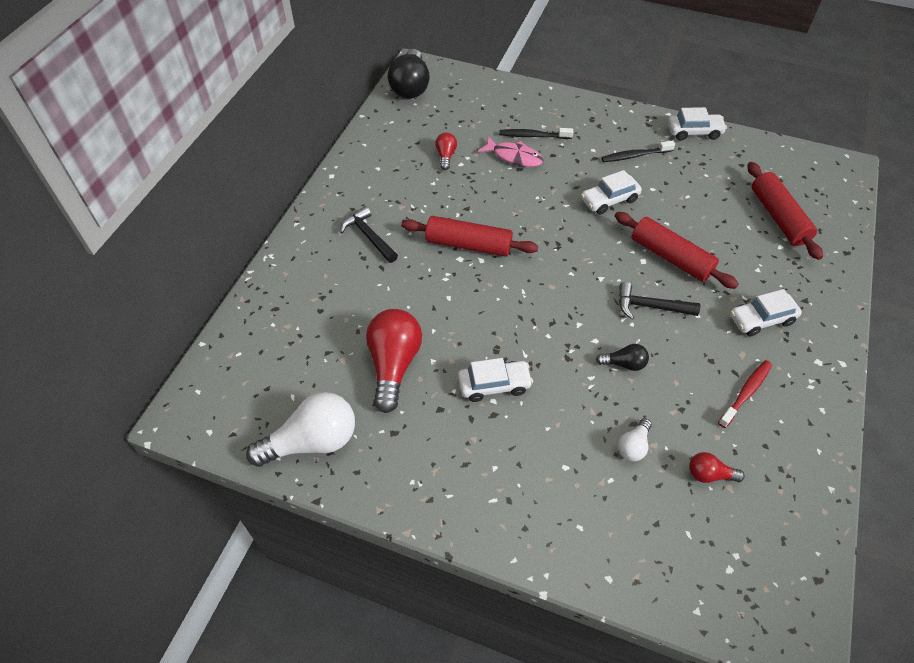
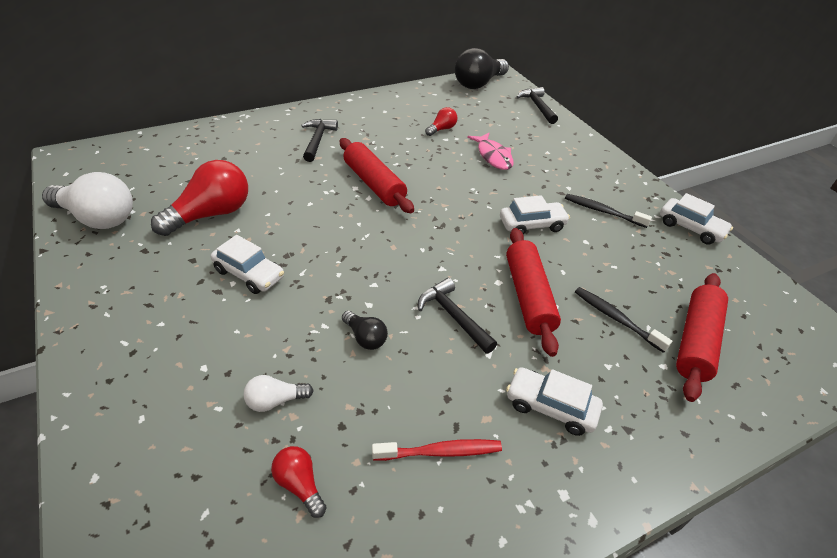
camera: 40 degrees right, 10 degrees down
black toothbrush [499,128,573,139] -> black toothbrush moved to [575,287,672,353]
white car [581,170,642,215] -> white car turned 150 degrees clockwise [500,195,570,235]
none -> black hammer [517,87,558,124]

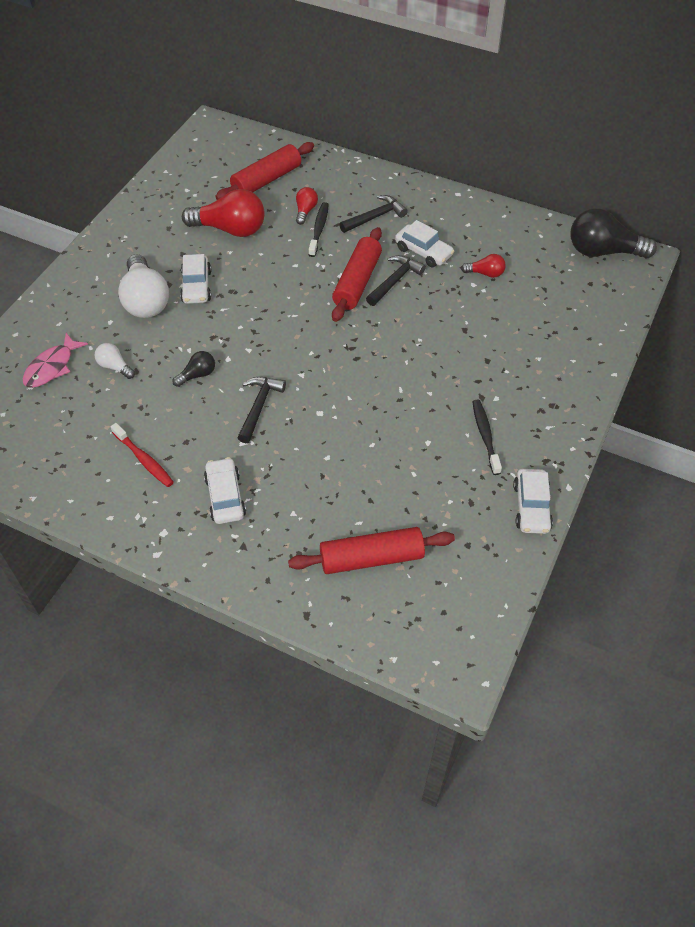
camera: 55 degrees right, 10 degrees up
white light bulb [42,172,133,229] -> white light bulb moved to [118,254,169,318]
red light bulb [271,446,327,518] -> red light bulb moved to [296,187,318,225]
black light bulb [342,311,388,350] -> black light bulb turned 135 degrees counterclockwise [173,351,215,387]
pink fish [467,133,514,170] -> pink fish moved to [23,333,88,388]
white car [500,195,570,235] -> white car moved to [395,220,454,267]
red rolling pin [506,228,561,357] -> red rolling pin moved to [215,142,314,200]
black hammer [517,87,558,124] -> black hammer moved to [366,255,426,306]
black toothbrush [575,287,672,353] -> black toothbrush moved to [309,202,329,257]

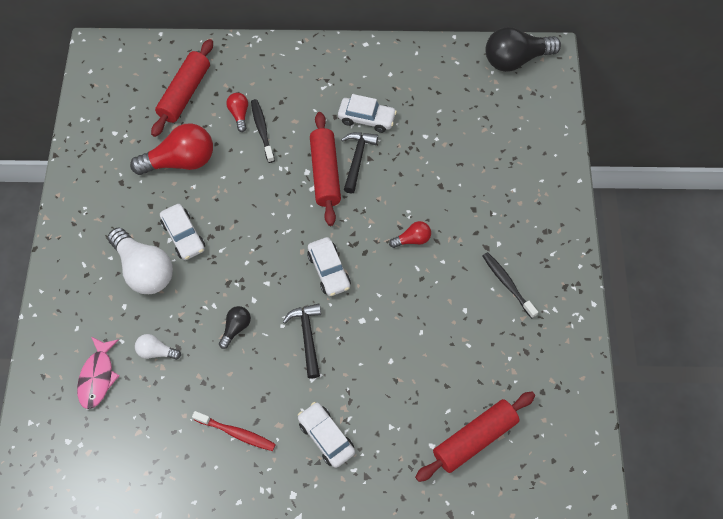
camera: 25 degrees left, 10 degrees up
black hammer [339,195,408,233] -> none
red light bulb [461,254,506,278] -> red light bulb moved to [389,221,431,248]
white car [513,469,553,534] -> white car moved to [307,237,351,296]

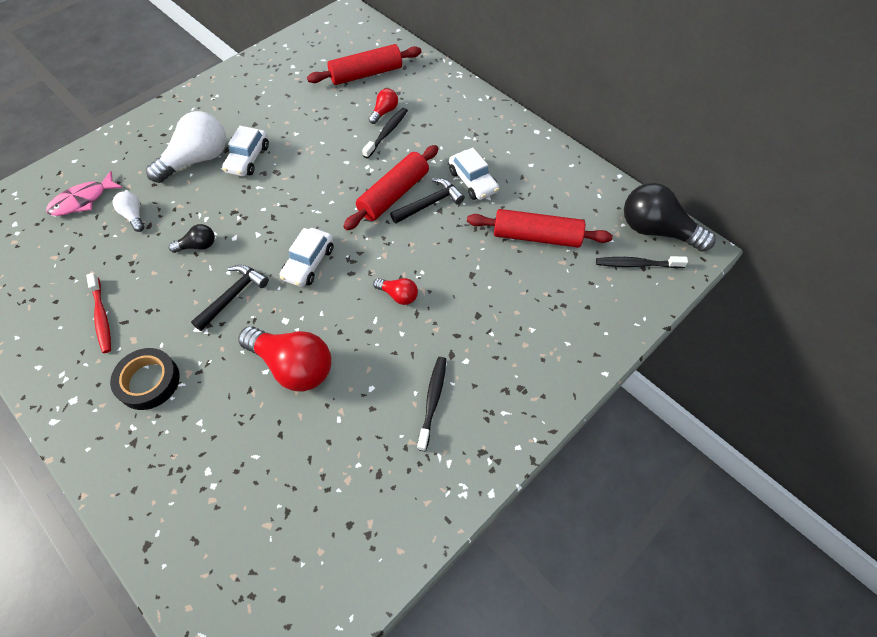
camera: 45 degrees right, 5 degrees down
white light bulb [108,228,173,294] -> white light bulb turned 135 degrees counterclockwise [146,111,226,183]
red light bulb [130,124,213,175] -> red light bulb moved to [238,326,331,391]
white car [298,402,355,468] -> black tape [110,348,180,410]
red rolling pin [415,391,535,482] -> red rolling pin moved to [467,209,613,248]
none -> black toothbrush [596,256,688,268]

